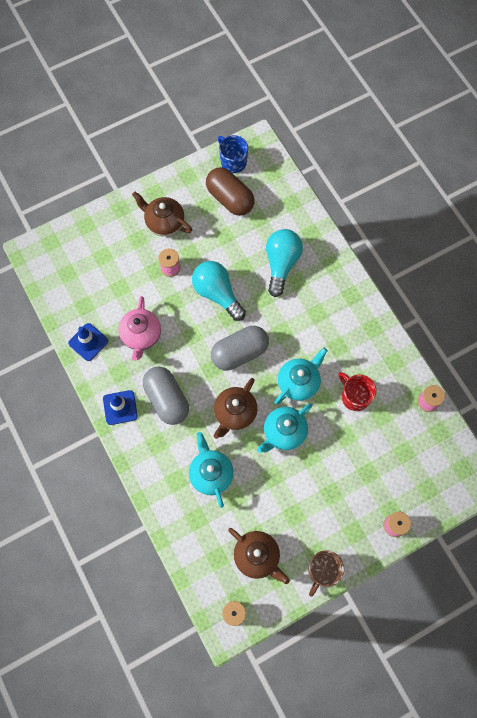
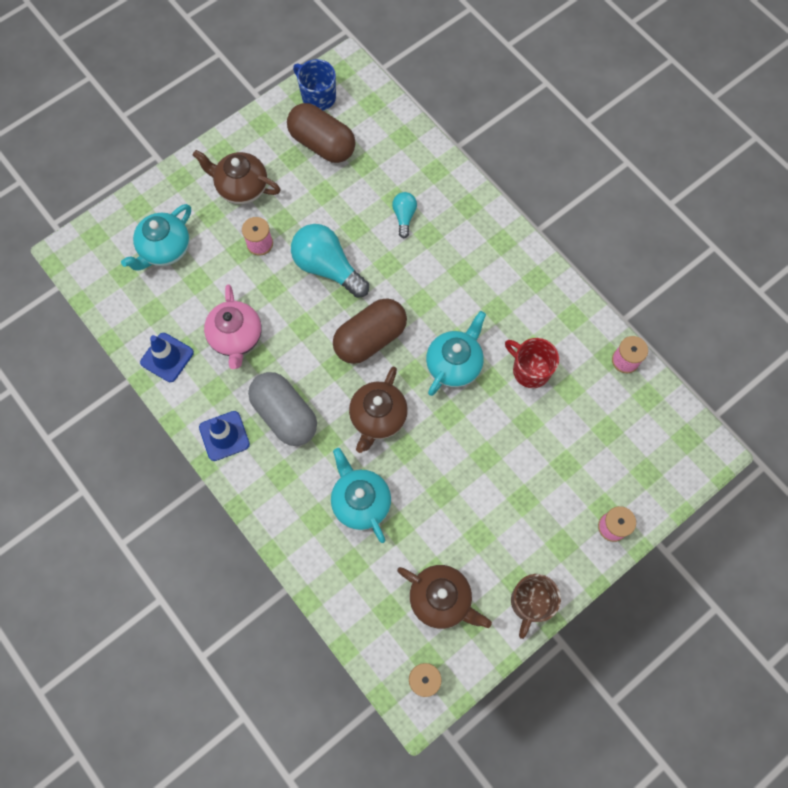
camera: 10 degrees left, 0 degrees up
grey capsule [211,326,269,371] -> brown capsule [333,298,407,364]
turquoise teapot [257,403,312,453] -> turquoise teapot moved to [121,204,191,271]
turquoise light bulb [266,229,303,297] -> turquoise light bulb [392,192,417,238], size x0.51

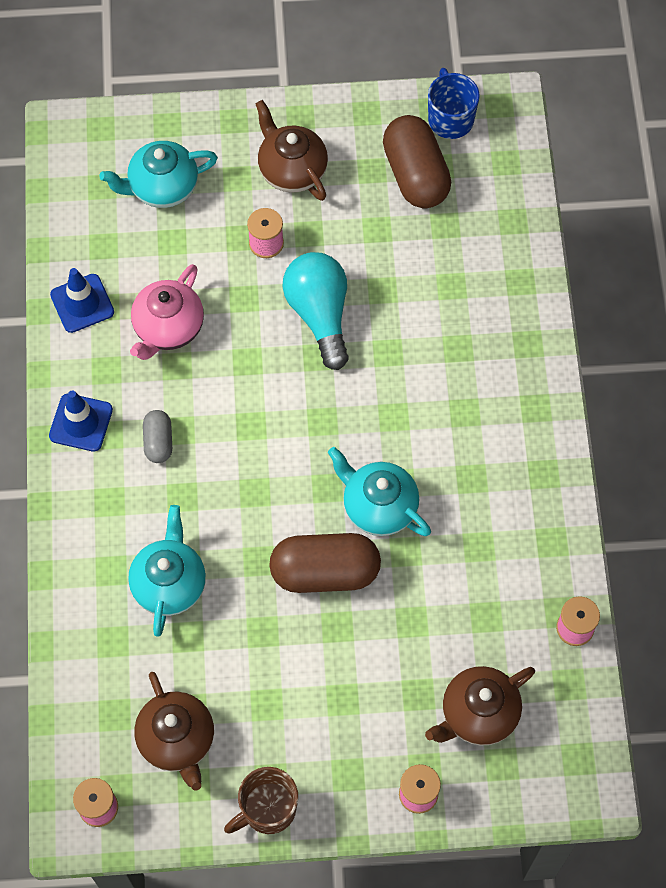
camera: 35 degrees right, 5 degrees down
grey capsule [248,372,317,446] -> grey capsule [143,410,172,463], size x0.52
brown capsule [333,298,407,364] -> brown capsule moved to [269,533,381,593]
brown teapot [349,366,408,453] -> brown teapot moved to [425,666,535,746]
turquoise light bulb [392,192,417,238] -> none
turquoise teapot [426,311,486,396] -> turquoise teapot turned 120 degrees counterclockwise [328,447,431,536]
red mug [505,338,559,388] -> none

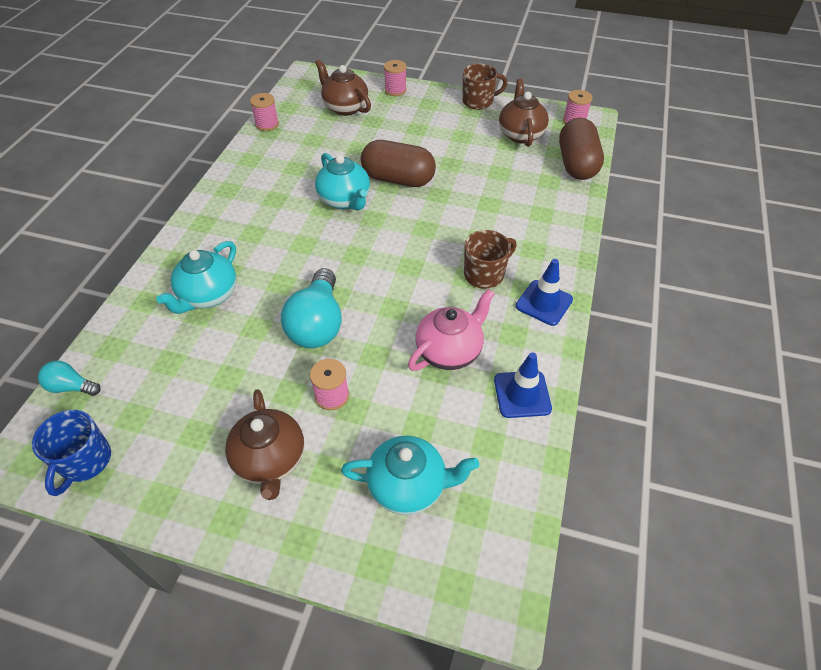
camera: 160 degrees left, 15 degrees down
turquoise teapot [128,505,206,637] -> turquoise teapot moved to [156,241,237,314]
grey capsule [143,410,172,463] -> brown mug [464,230,517,289]
brown capsule [383,115,451,208] -> brown capsule moved to [559,118,604,180]
brown teapot [425,666,535,746] -> brown teapot turned 120 degrees counterclockwise [315,59,371,116]
none -> turquoise light bulb [38,361,101,396]

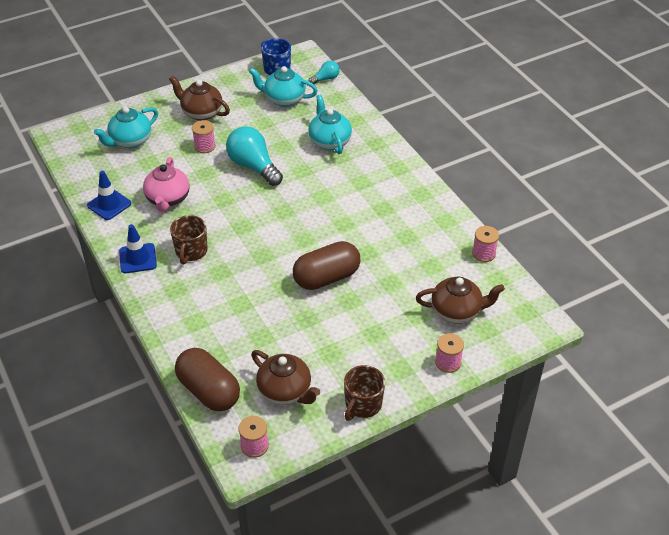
camera: 135 degrees right, 5 degrees down
turquoise teapot [315,153,370,211] -> turquoise teapot moved to [249,66,318,107]

